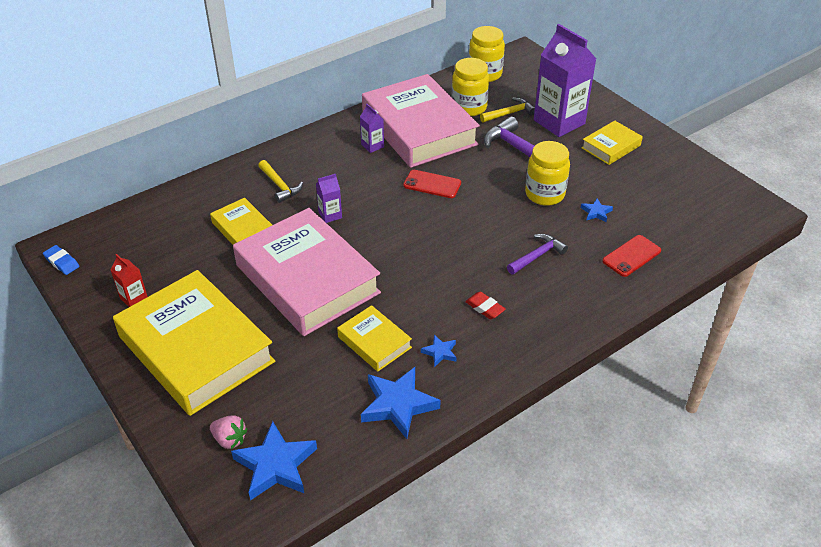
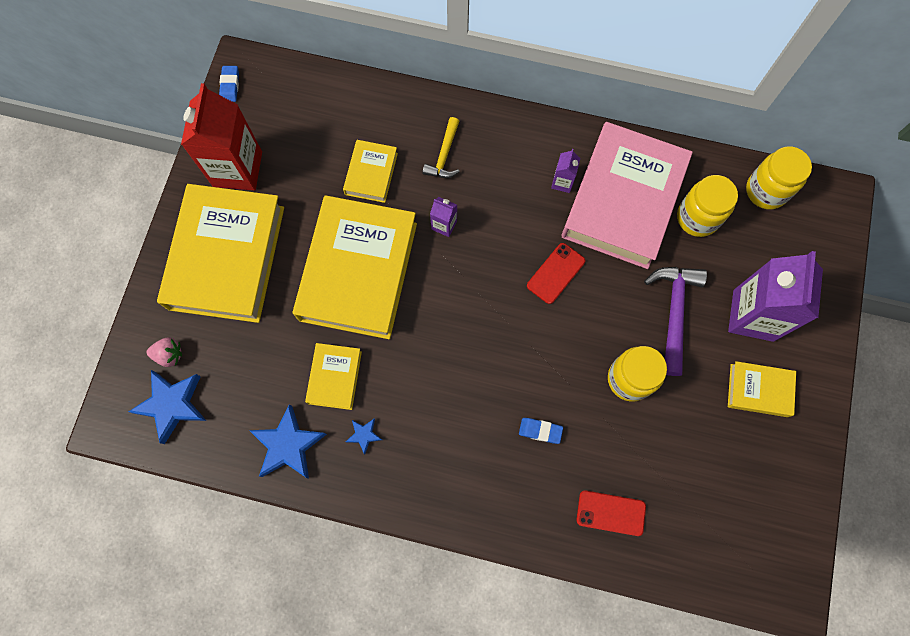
camera: 50 degrees right, 30 degrees up
red carton [110,254,148,307] -> red carton [181,83,262,191], size x2.26
pink strawberry [210,415,247,449] -> pink strawberry turned 75 degrees counterclockwise [146,337,182,367]
pink book [233,208,381,336] -> yellow book [293,195,417,339]
red phone [403,170,461,198] -> red phone turned 60 degrees clockwise [527,243,585,304]
red eraser [465,292,506,319] -> none
yellow hammer [480,97,535,123] -> none
purple hammer [507,234,568,275] -> blue eraser [519,418,563,444]
blue star [581,198,613,222] -> none

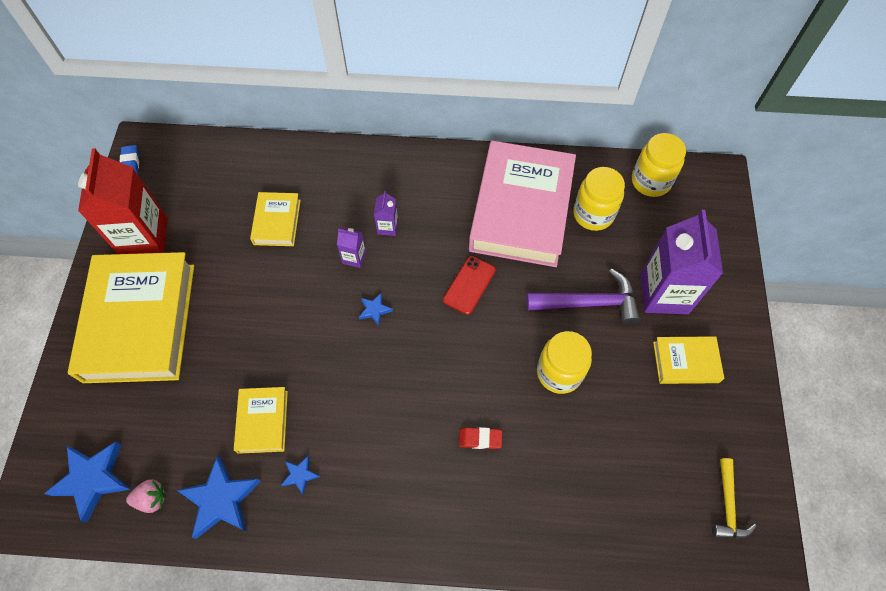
camera: 10 degrees left, 10 degrees down
pink strawberry [146,337,182,367] -> pink strawberry moved to [126,479,166,513]
yellow book [293,195,417,339] -> none
yellow hammer [422,117,460,178] -> yellow hammer moved to [712,458,756,539]
blue eraser [519,418,563,444] -> red eraser [459,427,502,449]
purple carton [551,149,580,193] -> purple carton moved to [374,191,398,236]
red phone [576,491,646,536] -> none
purple hammer [644,267,707,376] -> purple hammer turned 90 degrees clockwise [526,269,640,325]
none -> blue star [359,293,393,326]

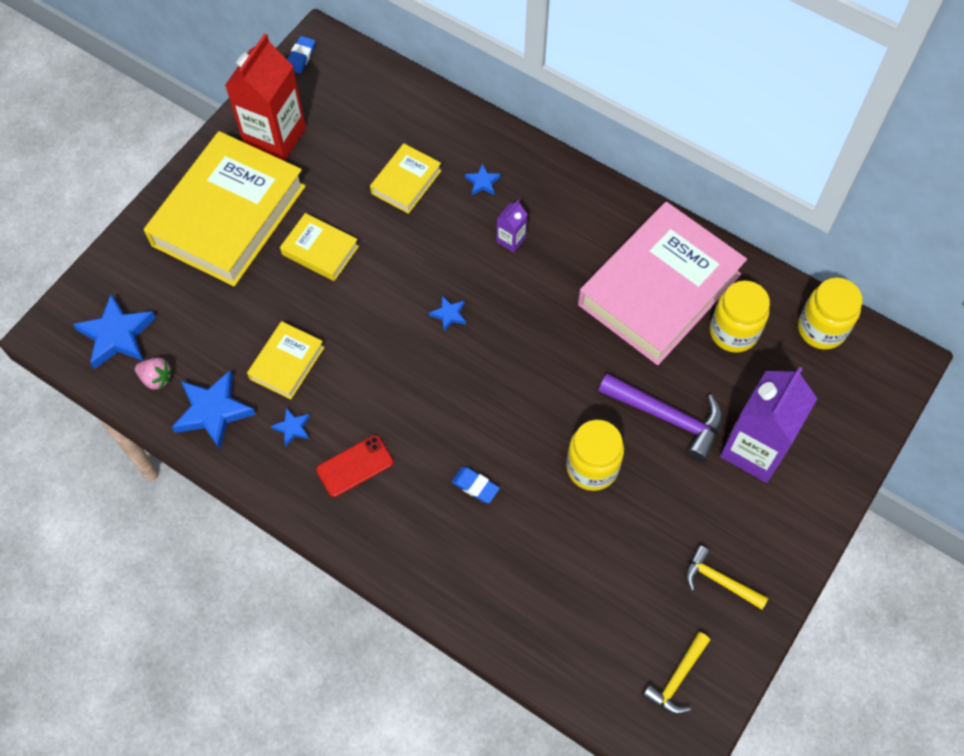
camera: 30 degrees right, 0 degrees up
purple carton [337,228,366,268] -> none
red phone [443,256,496,315] -> red phone moved to [316,435,393,497]
red eraser [459,427,502,449] -> blue eraser [451,467,500,503]
yellow book [653,336,724,384] -> yellow book moved to [280,213,359,281]
none -> blue star [465,163,501,195]
none -> yellow hammer [686,545,768,610]

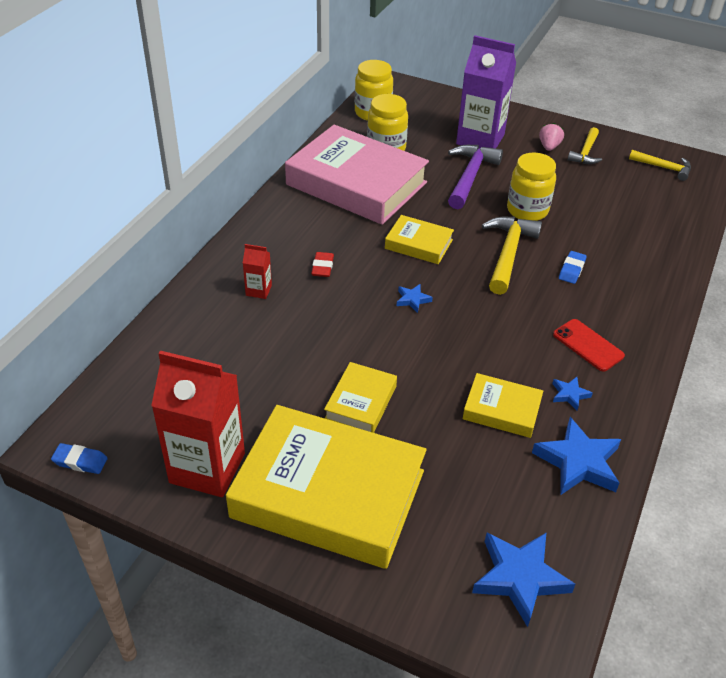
camera: 100 degrees left, 20 degrees down
pink strawberry [135,358,172,390] -> pink strawberry moved to [539,123,564,151]
yellow book [370,143,441,214] -> yellow book moved to [385,215,454,264]
blue star [465,163,501,195] -> red carton [243,244,272,299]
purple carton [496,200,527,253] -> red eraser [311,252,334,277]
none -> yellow hammer [482,217,542,295]

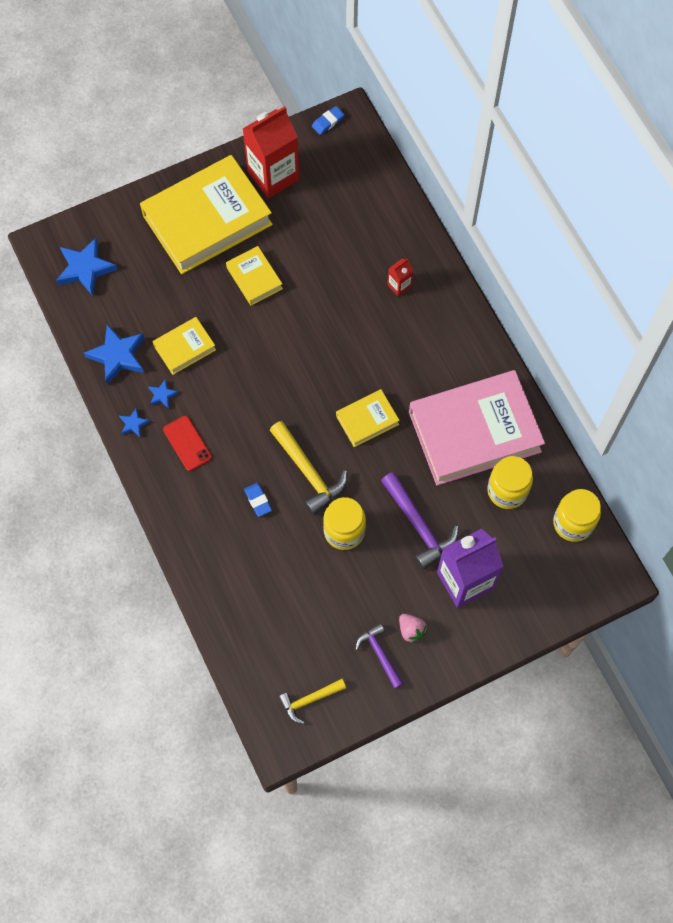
camera: 130 degrees right, 25 degrees up
red eraser [311,252,334,277] -> none
blue star [397,284,433,313] -> blue star moved to [119,408,150,438]
red phone [553,319,625,372] -> red phone turned 60 degrees clockwise [163,416,212,471]
yellow hammer [568,127,602,164] -> purple hammer [355,623,404,689]

